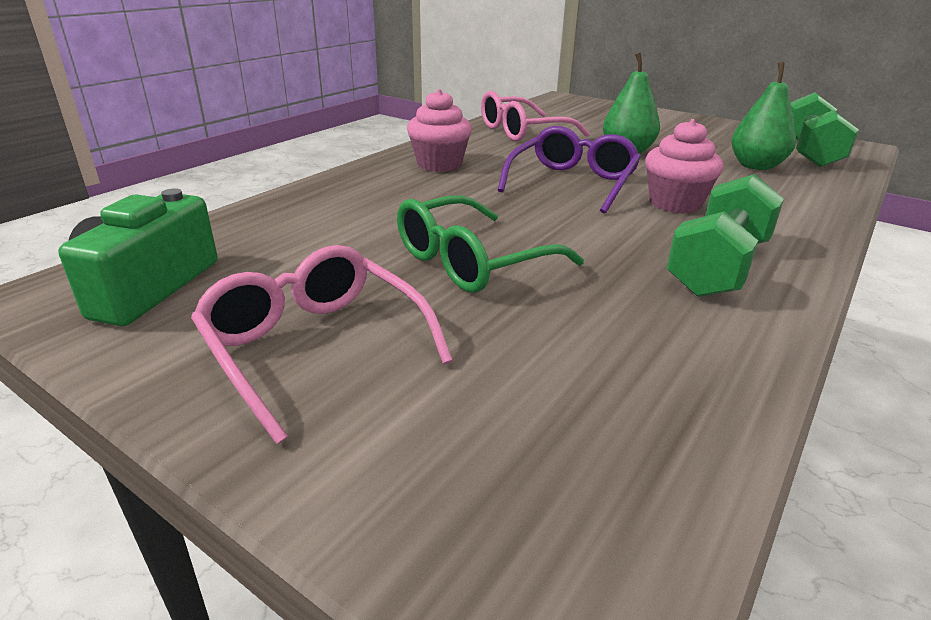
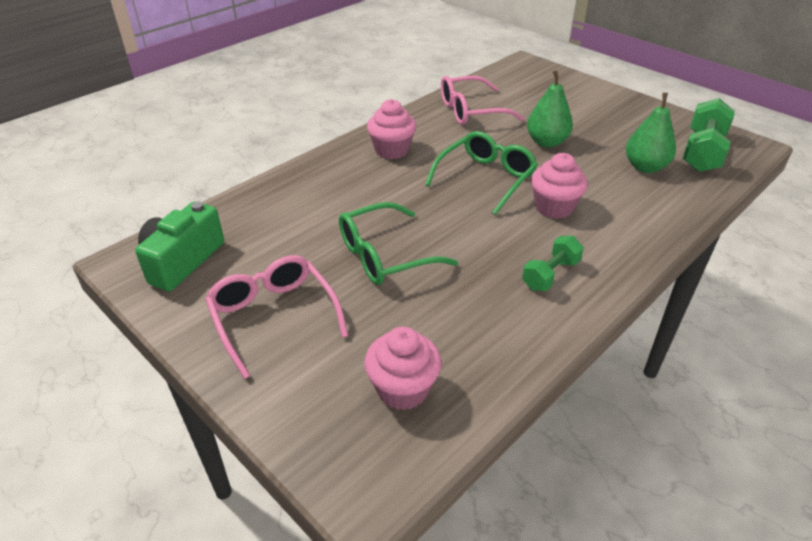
camera: 10 degrees right, 10 degrees up
purple glasses [497,126,641,214] -> green glasses [425,131,538,215]
green dumbbell [666,174,784,297] -> green dumbbell [522,236,584,291], size x0.62
none -> pink cupcake [364,327,441,410]

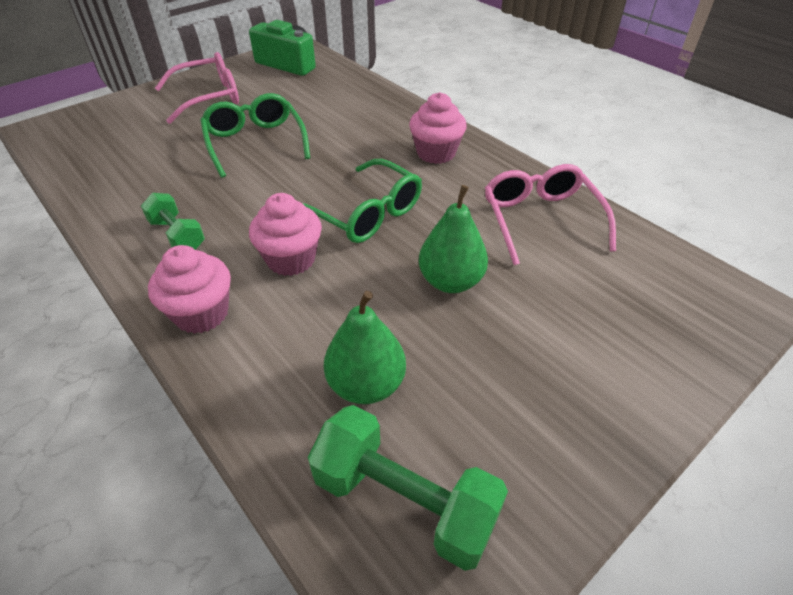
camera: 95 degrees right, 5 degrees up
pink cupcake [364,327,441,410] -> pink cupcake moved to [148,245,231,334]

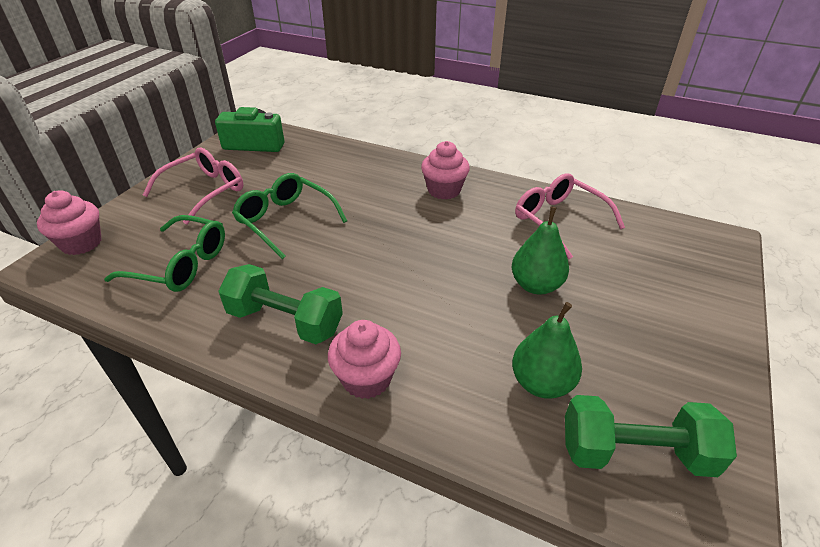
camera: 25 degrees left, 5 degrees down
green dumbbell [141,193,205,250] -> green dumbbell [218,264,343,344], size x1.62
pink cupcake [249,193,322,276] -> pink cupcake moved to [37,190,102,255]
green glasses [303,159,422,243] -> green glasses moved to [104,215,225,292]

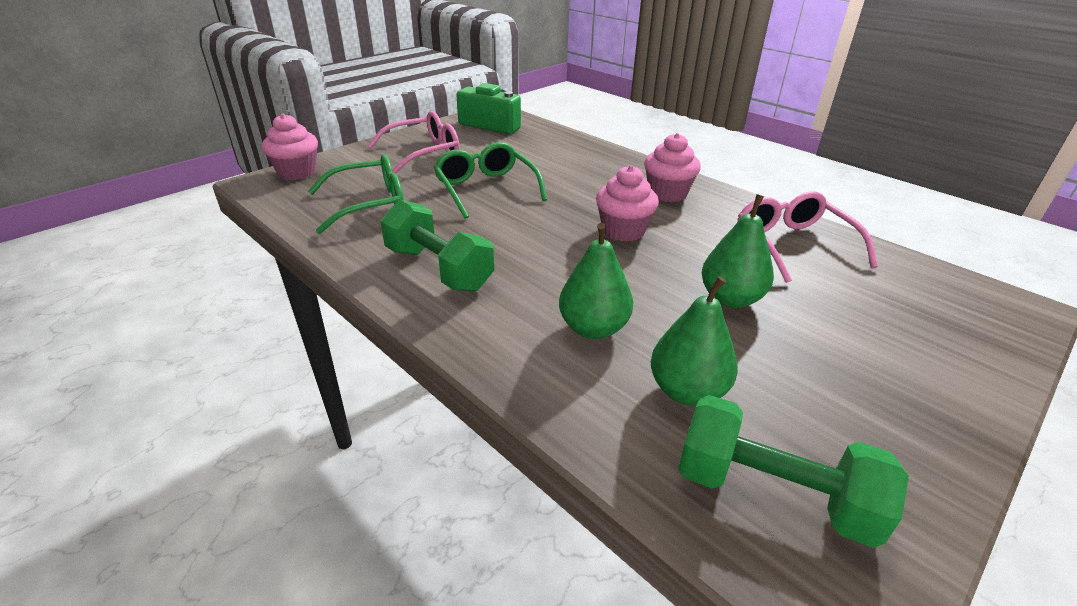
camera: 20 degrees right, 5 degrees down
green glasses [104,215,225,292] -> green glasses turned 60 degrees counterclockwise [308,154,404,234]
pink cupcake [328,320,401,399] -> pink cupcake moved to [596,165,659,242]
none -> green pear [559,223,633,339]

